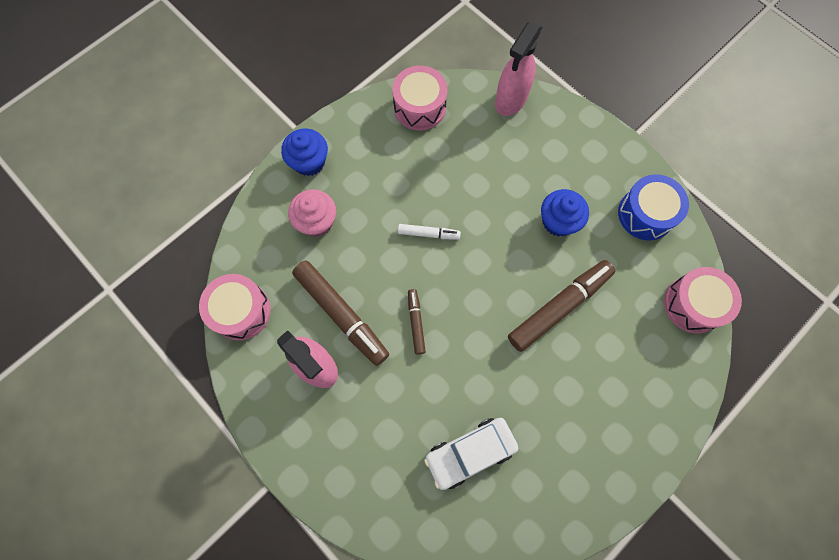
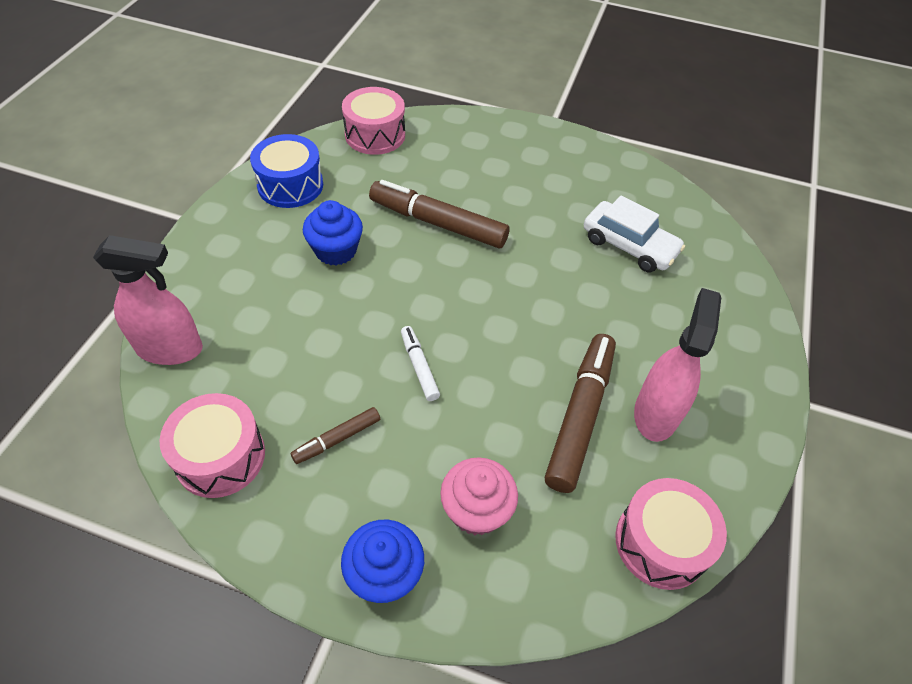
camera: 120 degrees left, 20 degrees down
brown marker [408,289,426,355] -> brown marker moved to [291,407,380,464]

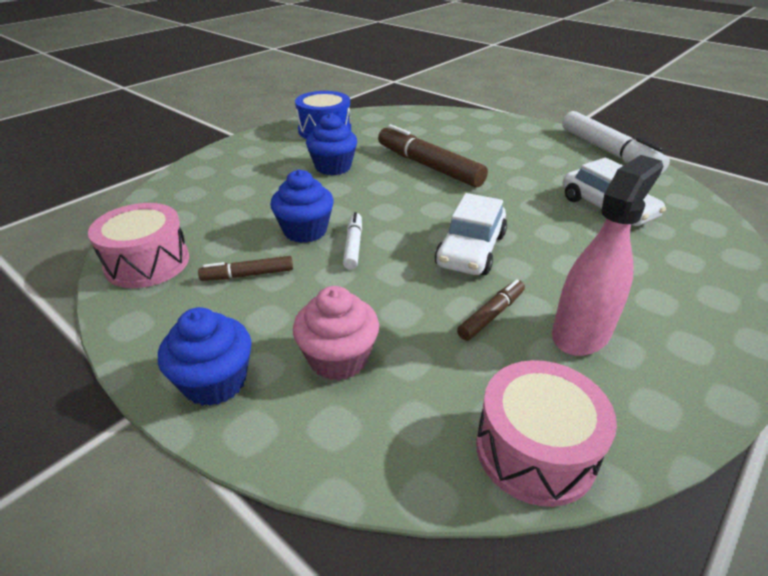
camera: 25 degrees right, 15 degrees down
pink spray bottle [93,235,203,365] -> none
pink drum [342,87,405,155] -> none
brown marker [545,334,616,493] -> brown marker [457,279,525,341], size x0.51
none -> blue cupcake [270,170,334,243]
none -> white car [435,193,507,275]
none -> white marker [562,111,670,174]

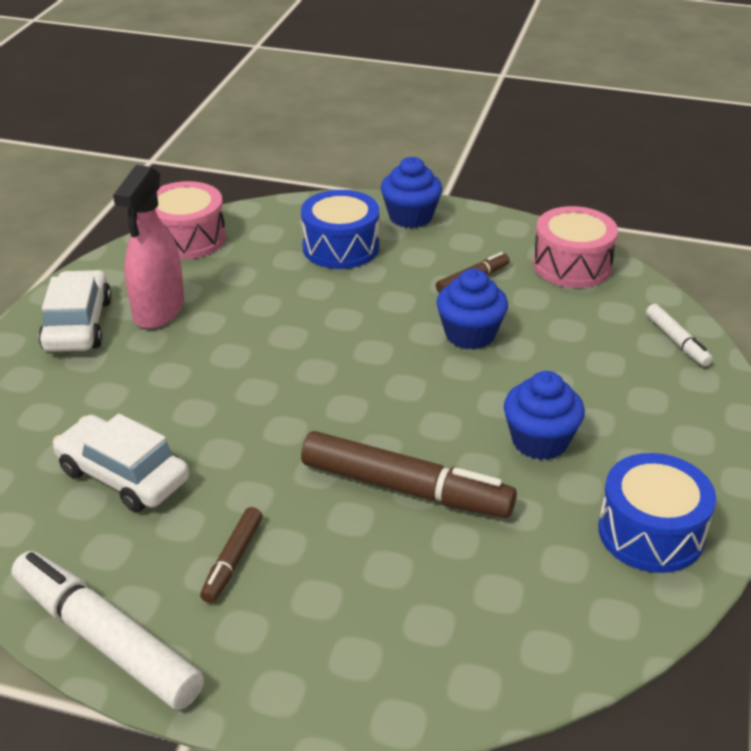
camera: 155 degrees right, 0 degrees up
pink cupcake [293,286,379,381] -> blue drum [301,190,379,269]
white marker [343,212,362,270] -> white marker moved to [646,304,713,367]
white car [435,193,507,275] -> white car moved to [38,270,112,352]
brown marker [457,279,525,341] -> brown marker moved to [200,507,263,603]

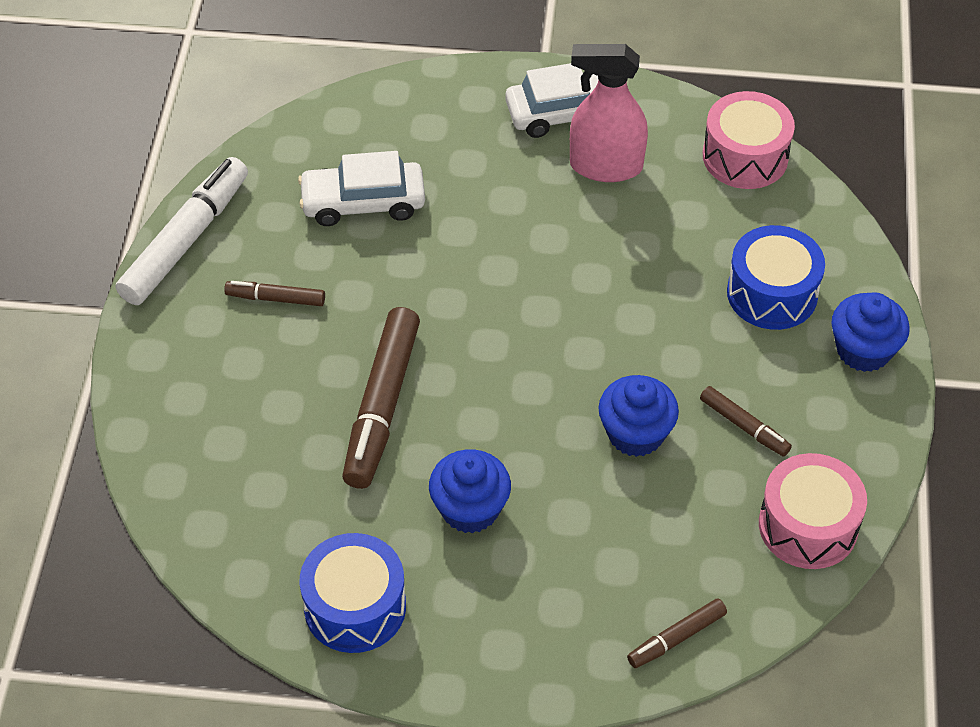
camera: 80 degrees right, 15 degrees up
white car [53,414,189,512] -> white car turned 120 degrees counterclockwise [298,151,425,226]
white marker [646,304,713,367] -> brown marker [627,599,727,668]

